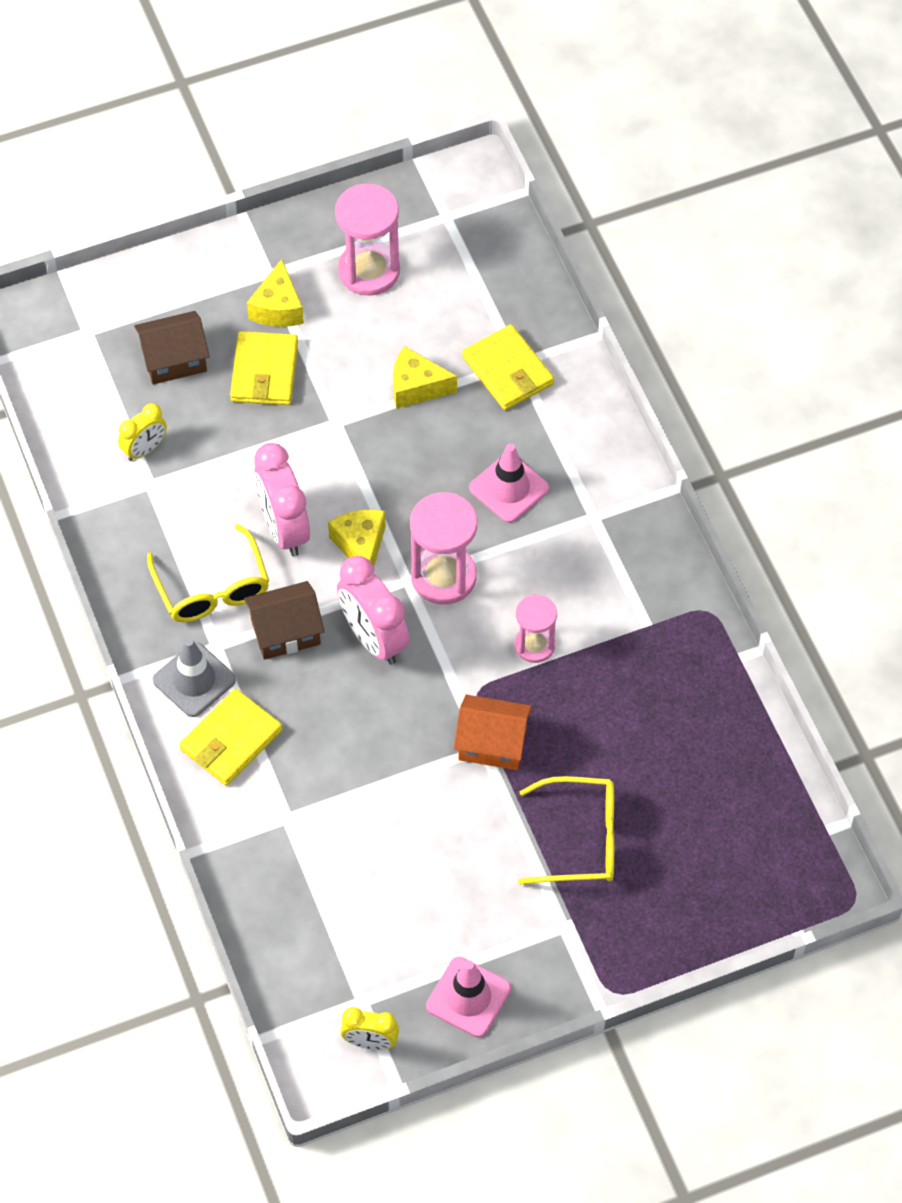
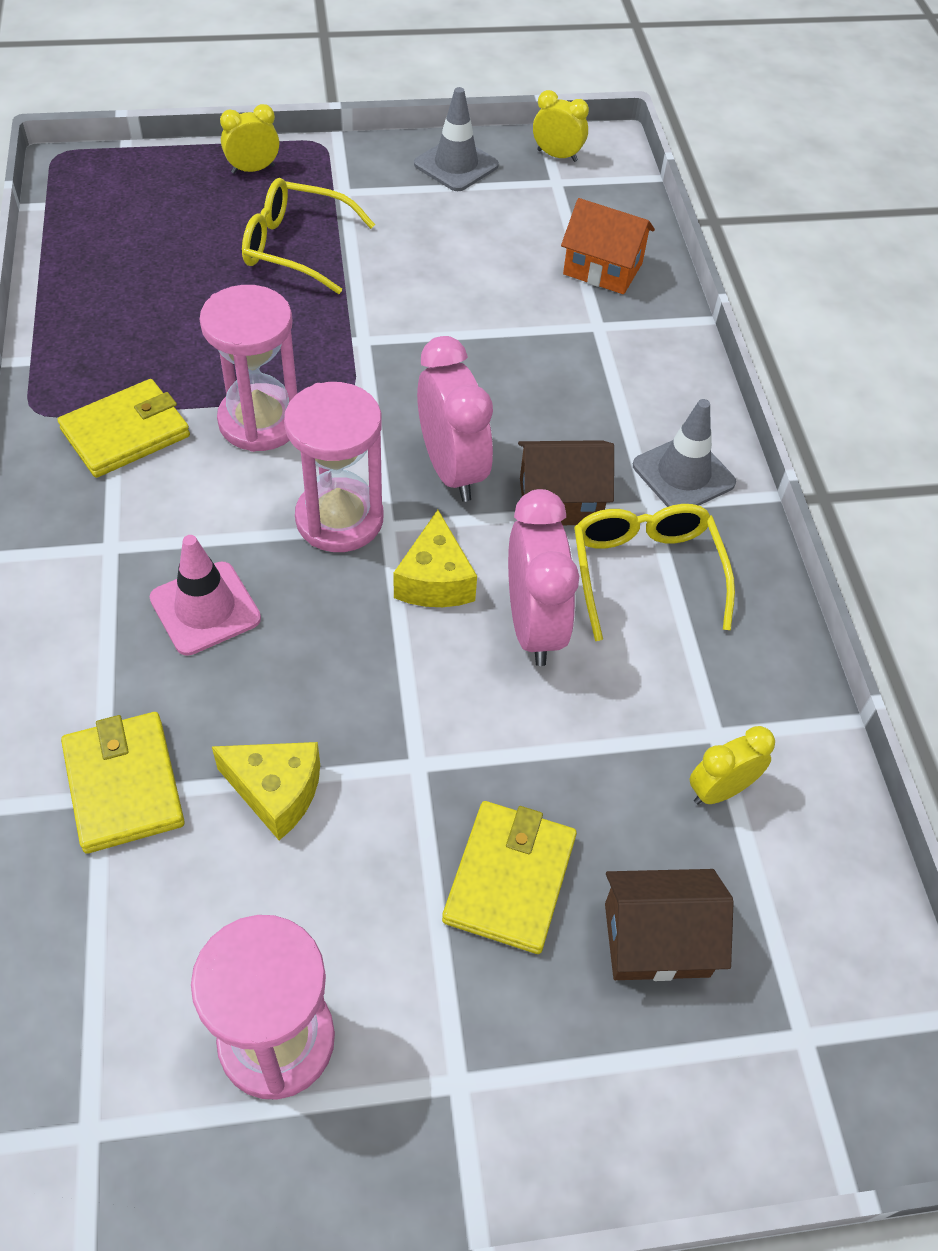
camera: 170 degrees left, 5 degrees down
yellow wallet [179,689,282,786] -> yellow wallet moved to [58,379,190,478]
yellow cheese [247,259,304,327] -> none
pink traffic cone [426,957,511,1037] -> grey traffic cone [414,87,499,191]
orange house [454,695,532,770] -> orange house moved to [561,198,655,294]
pink hourglass [515,594,557,663] -> pink hourglass [199,285,297,452], size x1.63
none -> yellow clock [220,104,279,174]

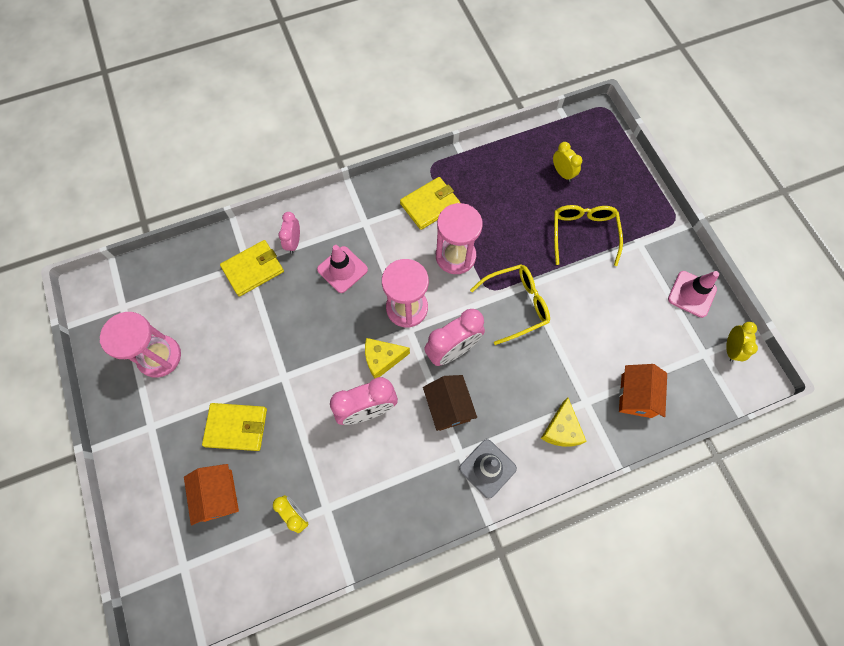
camera: 80 degrees right, 15 degrees up
yellow wallet [58,379,190,478] -> yellow wallet turned 75 degrees counterclockwise [400,177,460,230]
yellow cheese [212,742,320,840] -> yellow cheese moved to [541,398,587,447]
yellow clock [220,104,279,174] -> yellow clock moved to [553,142,582,182]
grey traffic cone [414,87,499,191] -> pink traffic cone [668,271,719,318]
yellow glasses [574,504,735,641] -> yellow glasses moved to [470,264,550,345]
brown house [605,869,734,981] -> orange house [184,464,239,526]
none -> pink clock [278,212,300,254]

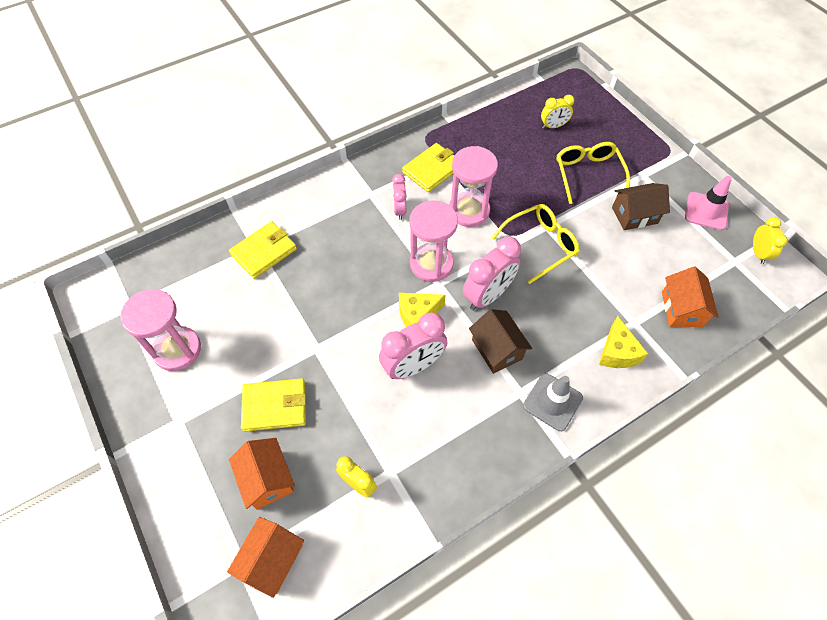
camera: 10 degrees left, 10 degrees down
pink clock [278,212,300,254] -> pink clock moved to [392,174,407,220]
pink traffic cone [317,245,368,293] -> none
yellow clock [553,142,582,182] -> yellow clock turned 120 degrees clockwise [541,95,574,129]
none -> orange house [227,517,304,598]
none -> brown house [612,183,670,230]

